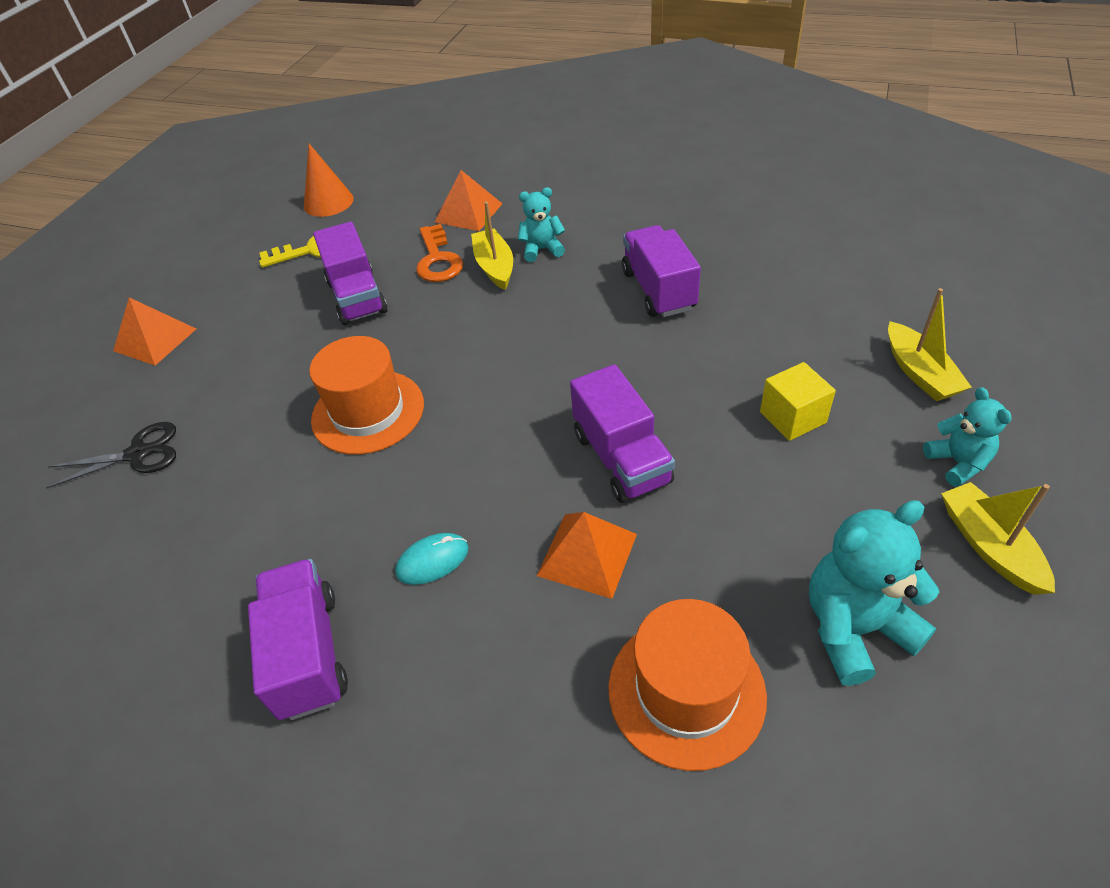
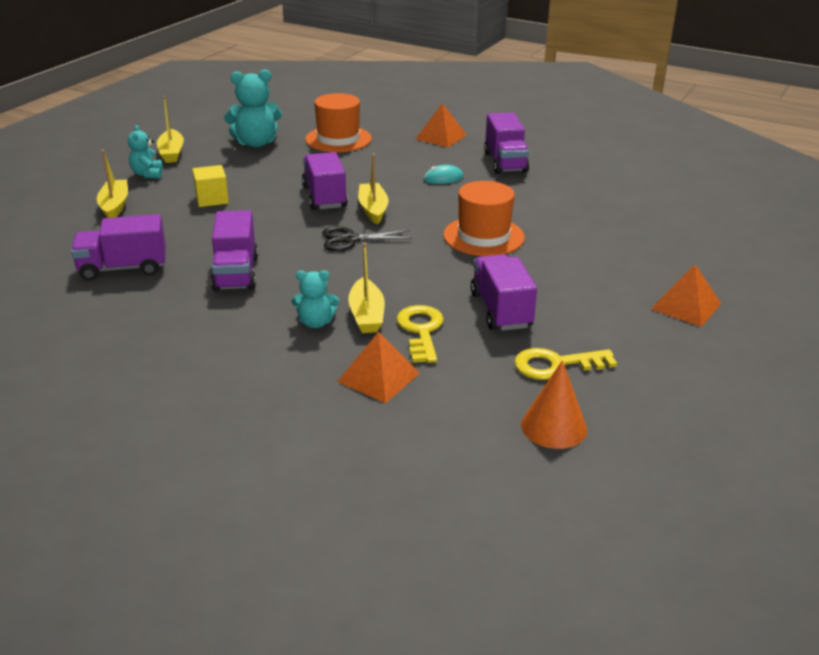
camera: 175 degrees left, 15 degrees down
black scissors [46,422,176,489] -> black scissors moved to [322,226,412,251]
orange key [416,224,463,282] -> yellow key [396,305,444,363]
orange pyramid [537,512,637,599] -> orange pyramid moved to [416,103,467,147]
none -> purple truck [71,214,166,281]
none -> yellow boat [358,153,389,225]

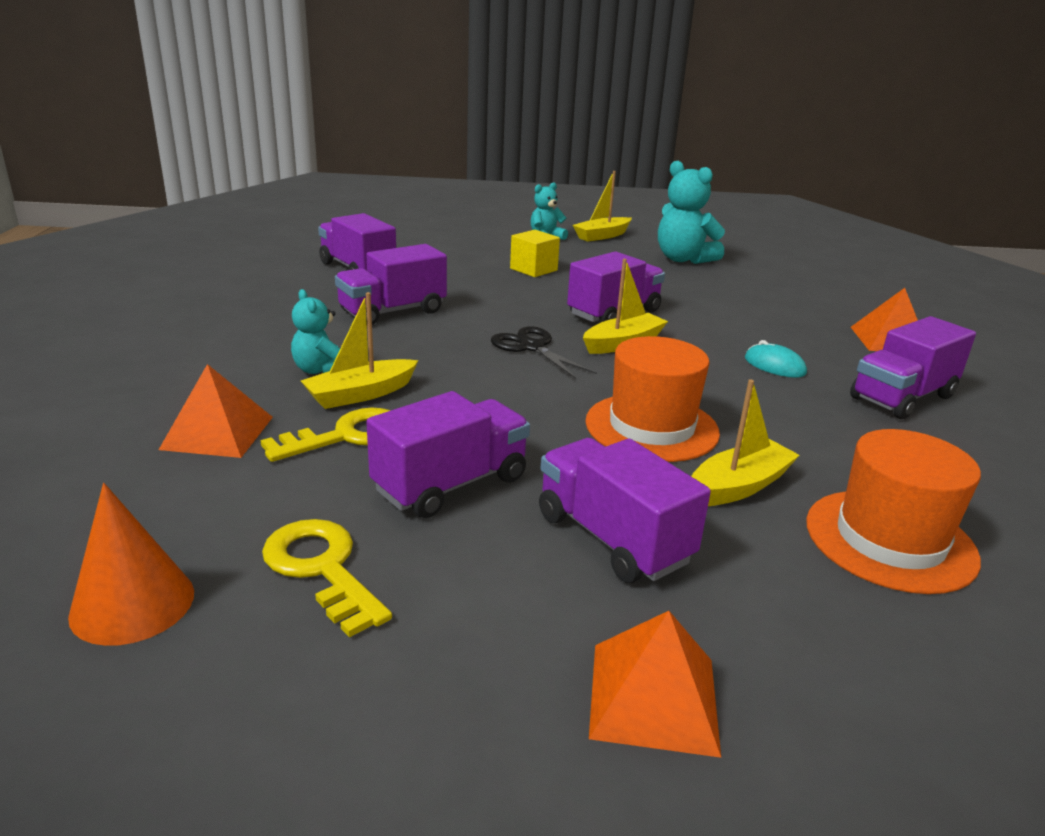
camera: 60 degrees right, 5 degrees down
yellow boat [97,150,128,218] -> yellow boat moved to [691,379,800,506]
orange hat [305,93,372,152] -> orange hat moved to [806,429,981,594]
none -> purple truck [539,438,711,583]

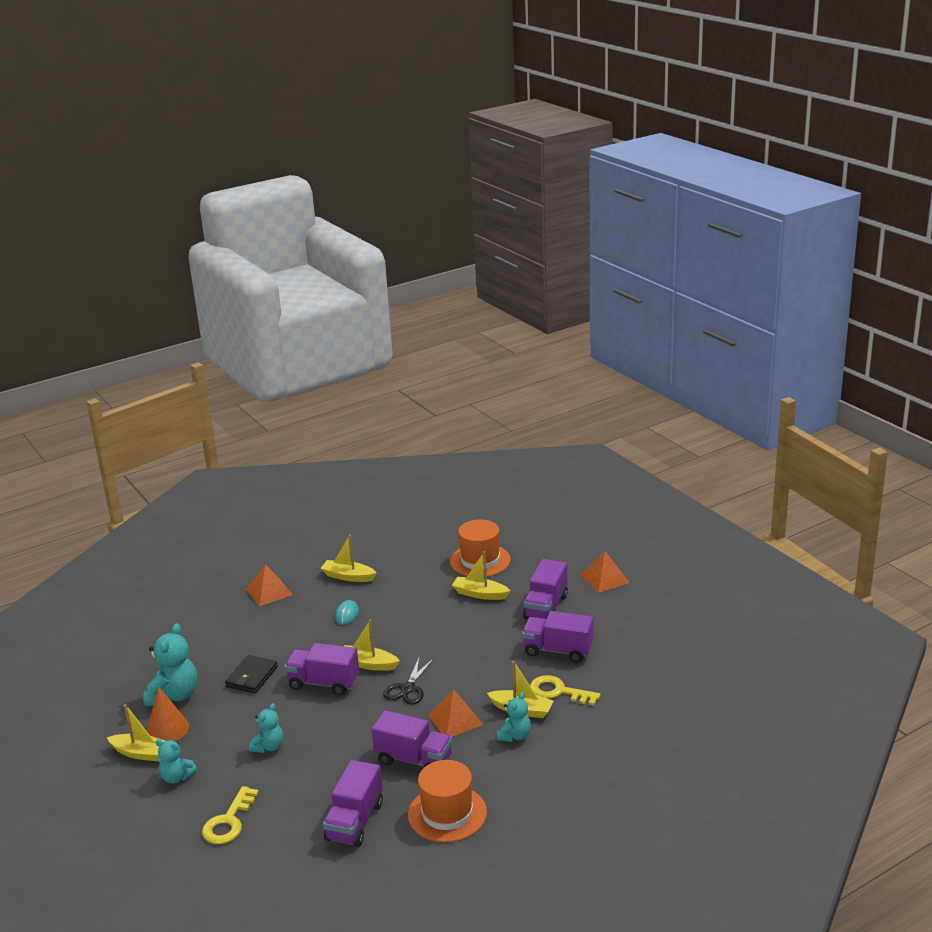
camera: 120 degrees left, 0 degrees up
orange cone [68,483,194,646] -> orange cone moved to [146,687,189,741]
orange pyramid [159,364,273,458] -> orange pyramid moved to [428,689,483,736]
yellow key [262,519,392,638] -> yellow key moved to [202,786,259,844]
yellow cube [510,230,560,277] -> turquoise teddy bear [249,703,283,753]
orange hat [585,336,720,462] -> orange hat moved to [408,760,487,842]
purple truck [850,316,976,419] -> yellow boat [321,535,377,582]
none -> black wallet [225,655,278,693]

